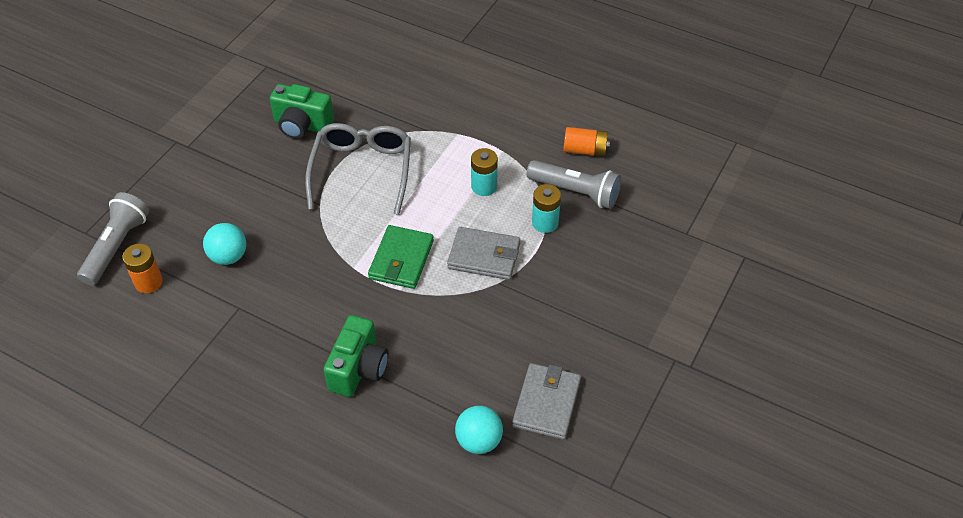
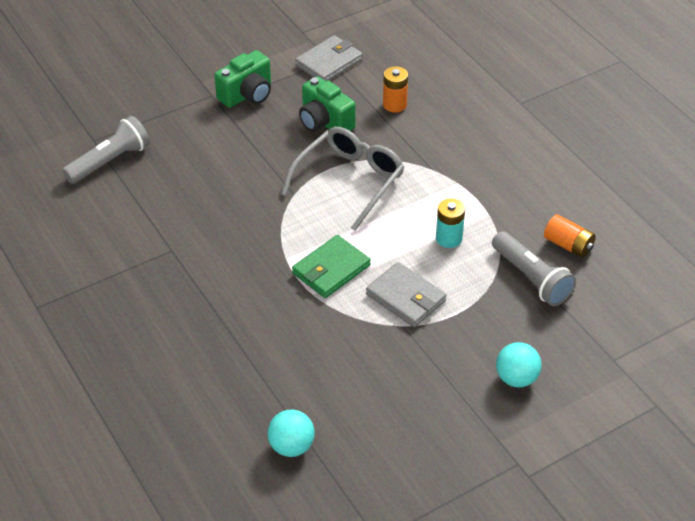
camera: 30 degrees right, 5 degrees down
orange battery [122,244,163,293] -> orange battery moved to [383,66,408,112]
turquoise ball [203,223,246,265] -> turquoise ball moved to [496,342,542,387]
green camera [323,315,389,397] -> green camera moved to [214,50,271,108]
grey wallet [512,363,581,440] -> grey wallet moved to [295,35,362,81]
turquoise battery [532,184,561,233] -> none

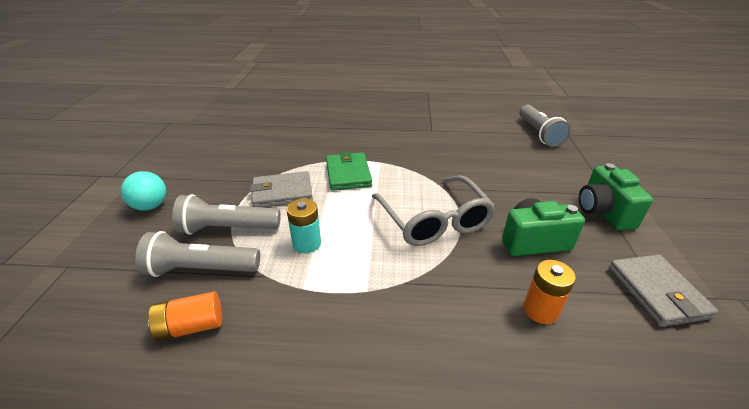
camera: 125 degrees right, 10 degrees down
turquoise ball [268,410,315,457] -> none
none -> grey flashlight [172,194,281,235]

